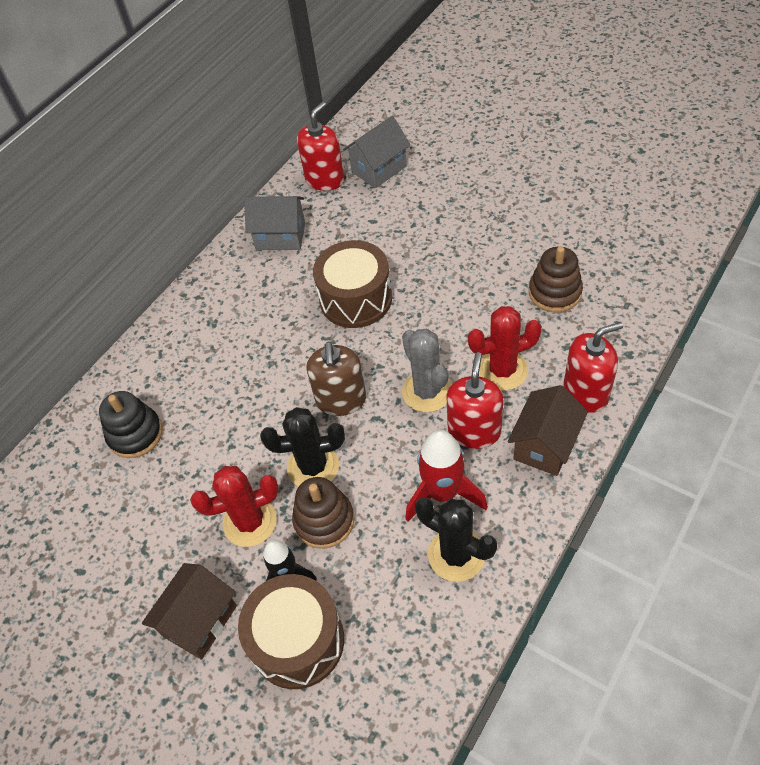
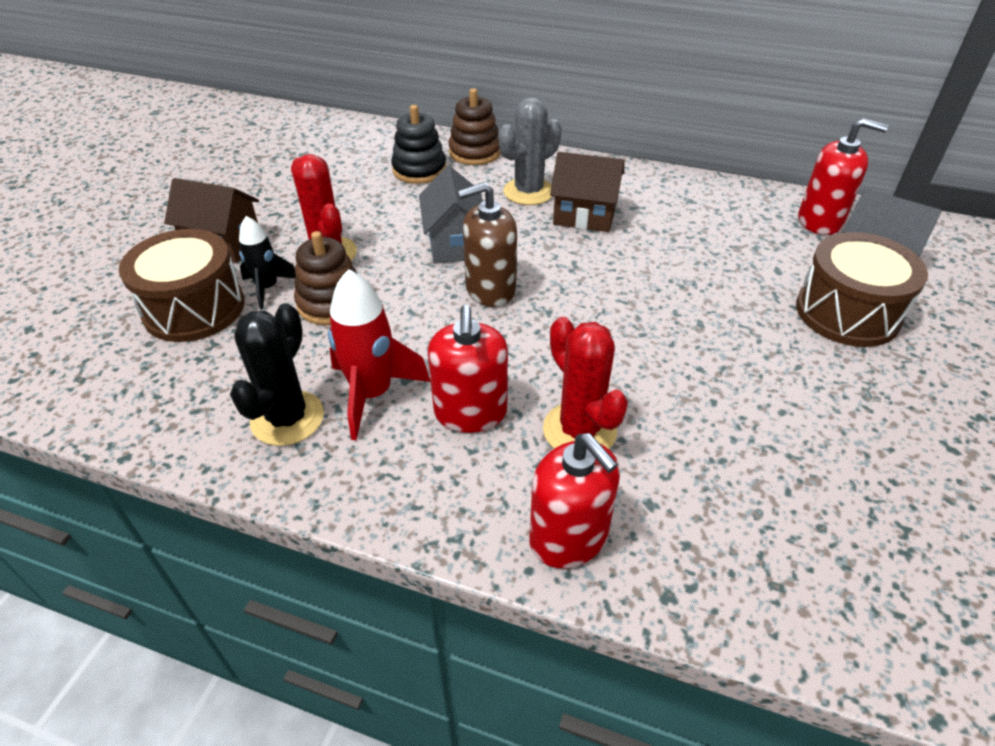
camera: 70 degrees right, 10 degrees down
grey house [244,196,305,250] -> grey house moved to [419,166,483,264]
black cactus [260,407,345,487] -> none
brown drum [313,240,392,328] -> brown drum moved to [796,232,928,347]
grey cactus [402,328,451,412] -> grey cactus moved to [498,97,562,205]
red soap dispenser [447,352,503,449] -> red soap dispenser turned 90 degrees clockwise [428,305,508,433]
brown house [508,385,588,476] -> brown house moved to [550,152,624,232]
brown stacking toy [529,246,583,312] -> brown stacking toy moved to [448,88,501,165]

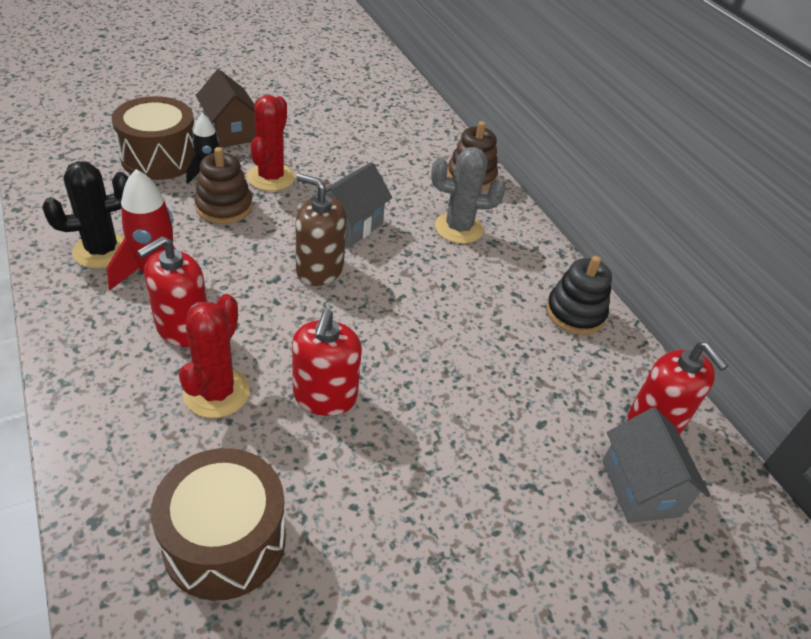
camera: 40 degrees right, 0 degrees up
black stacking toy [391,105,446,184] -> black stacking toy moved to [546,256,612,335]
red soap dispenser [529,433,620,568] -> red soap dispenser moved to [292,310,362,416]
brown house [550,152,624,232] -> none
brown drum [796,232,928,347] -> brown drum moved to [151,448,286,601]

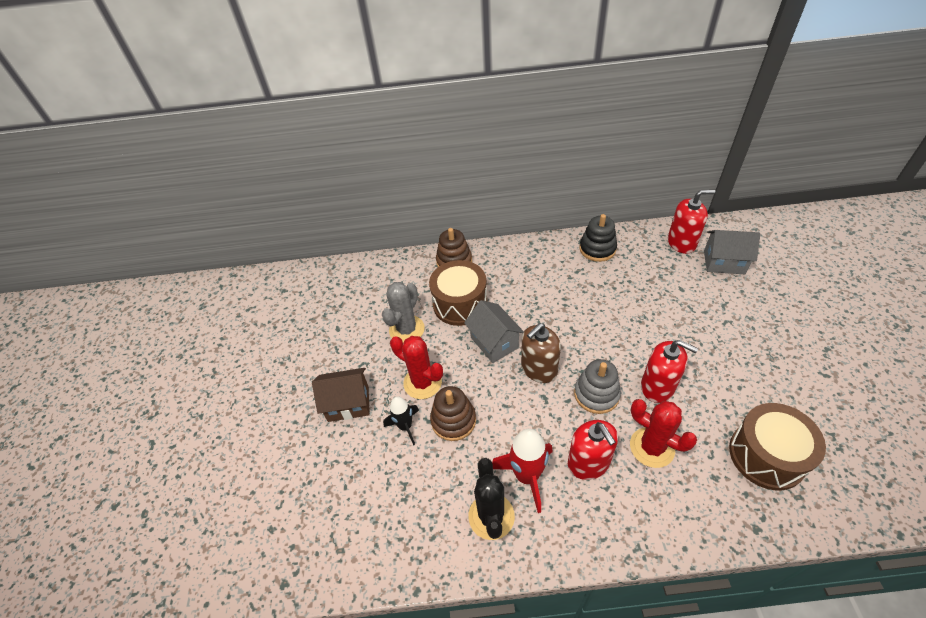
camera: 60 degrees left, 5 degrees up
brown drum [112,96,195,180] -> brown drum moved to [429,260,488,326]
grey cactus [431,147,506,244] -> grey cactus moved to [382,282,425,344]
none -> grey stacking toy [574,359,621,414]

